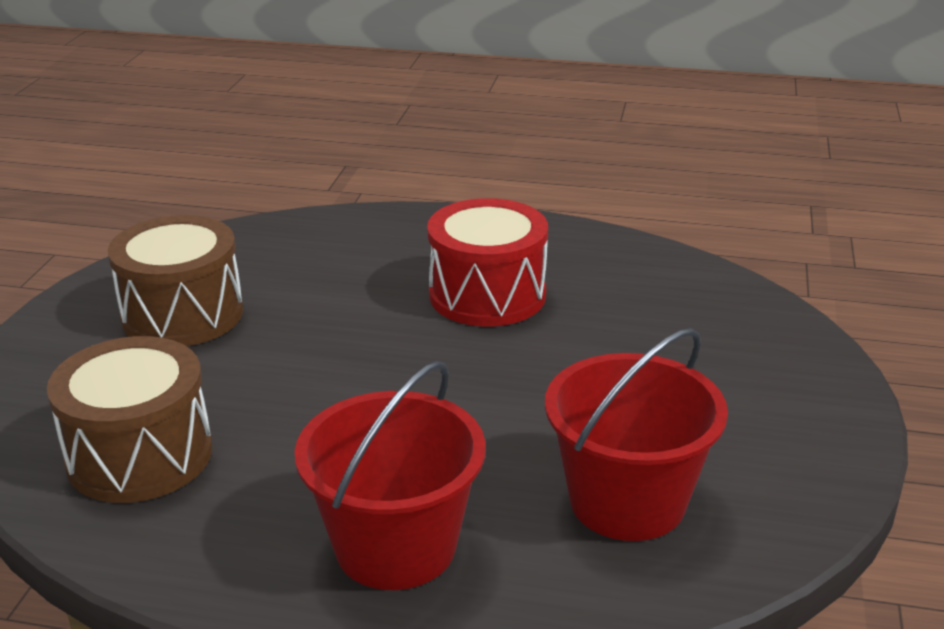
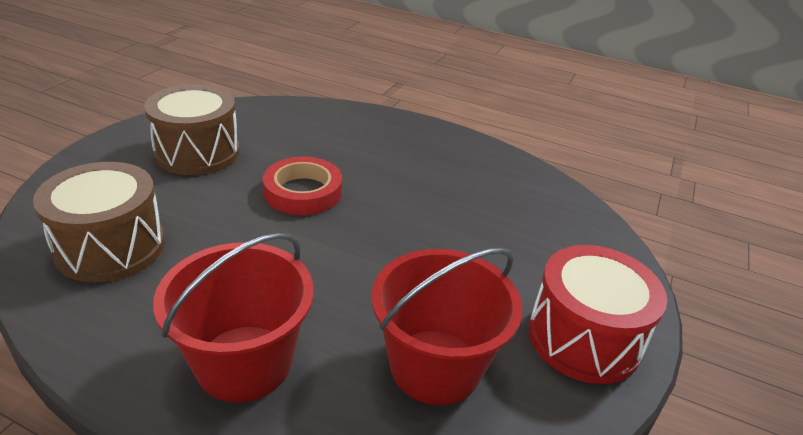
camera: 10 degrees right, 5 degrees up
red drum [427,198,548,326] -> red drum moved to [528,245,667,384]
none -> red tape [263,157,342,215]

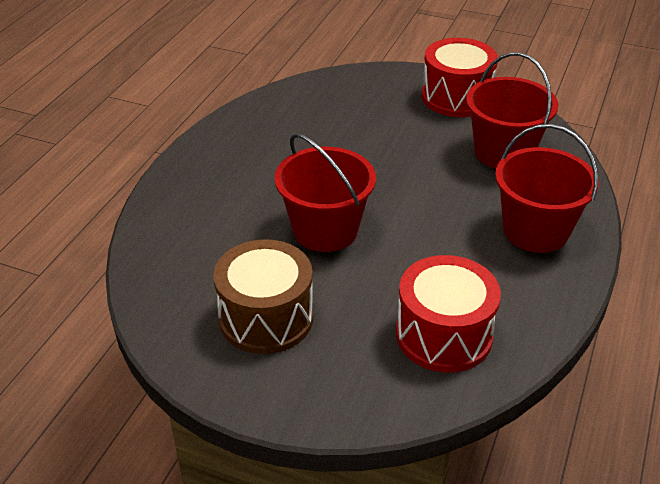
camera: 90 degrees left, 5 degrees up
brown drum [33,162,165,282] -> red drum [396,255,501,373]
red tape [263,157,342,215] -> red bucket [275,133,376,252]

